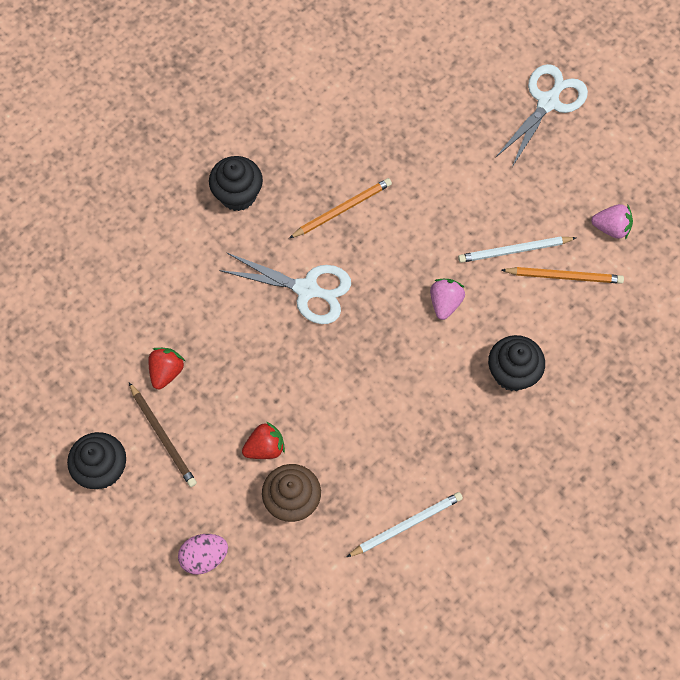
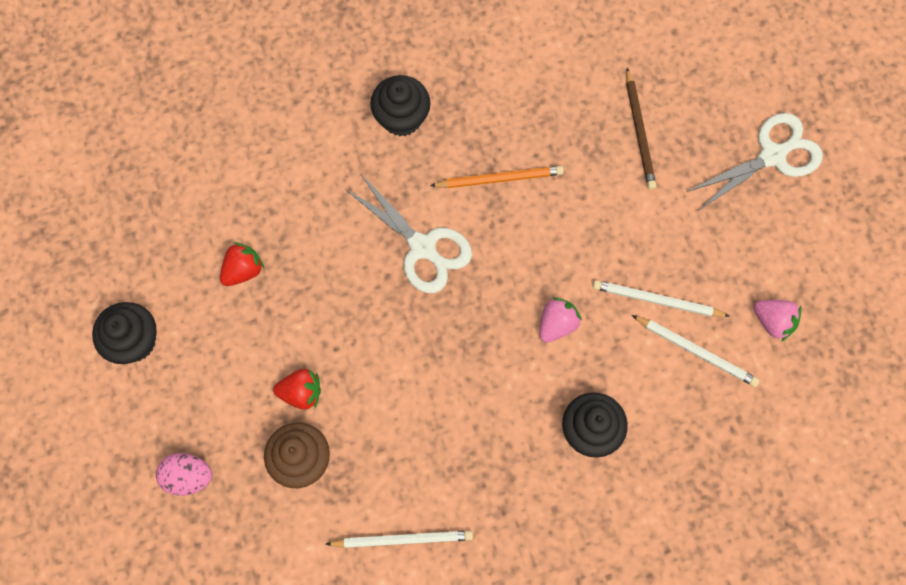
camera: 25 degrees right, 5 degrees up
brown pencil [129,382,197,487] -> brown pencil moved to [626,68,656,189]
orange pencil [501,267,624,284] -> white pencil [632,315,760,387]

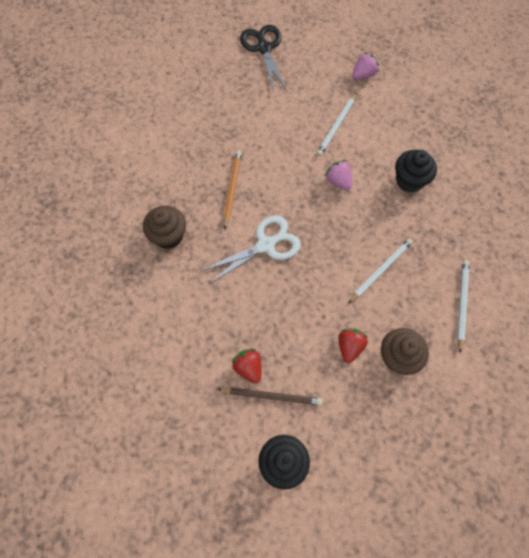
camera: 75 degrees left, 5 degrees down
pink egg [156,453,212,496] -> none
black cupcake [370,75,430,136] -> brown cupcake [143,206,186,249]
brown pencil [626,68,656,189] -> brown pencil moved to [217,387,323,405]
white pencil [632,315,760,387] -> white pencil moved to [348,238,413,304]
white scissors [686,113,823,210] -> black scissors [240,25,287,92]

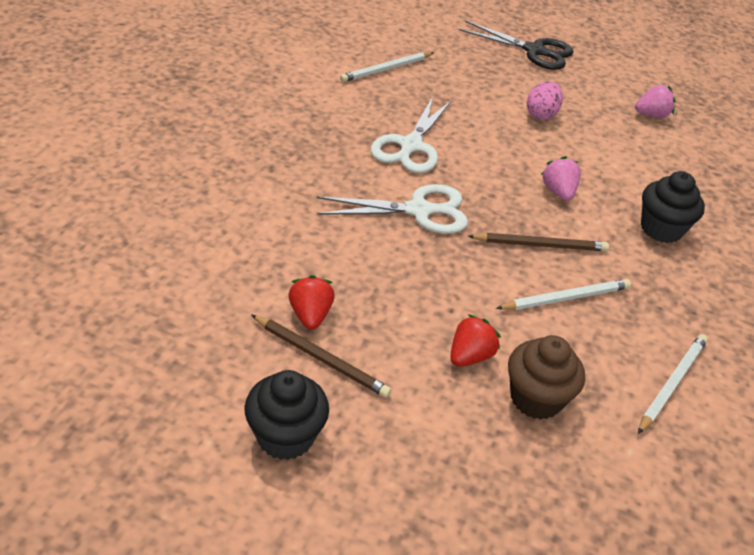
camera: 20 degrees right, 25 degrees down
brown cupcake [143,206,186,249] -> none
orange pencil [224,150,242,229] -> white scissors [371,97,452,173]
black scissors [240,25,287,92] -> black scissors turned 105 degrees clockwise [459,20,574,70]
white pencil [317,93,356,156] -> white pencil moved to [340,52,434,82]
none -> brown pencil [468,233,609,251]
none -> pink egg [527,81,563,120]

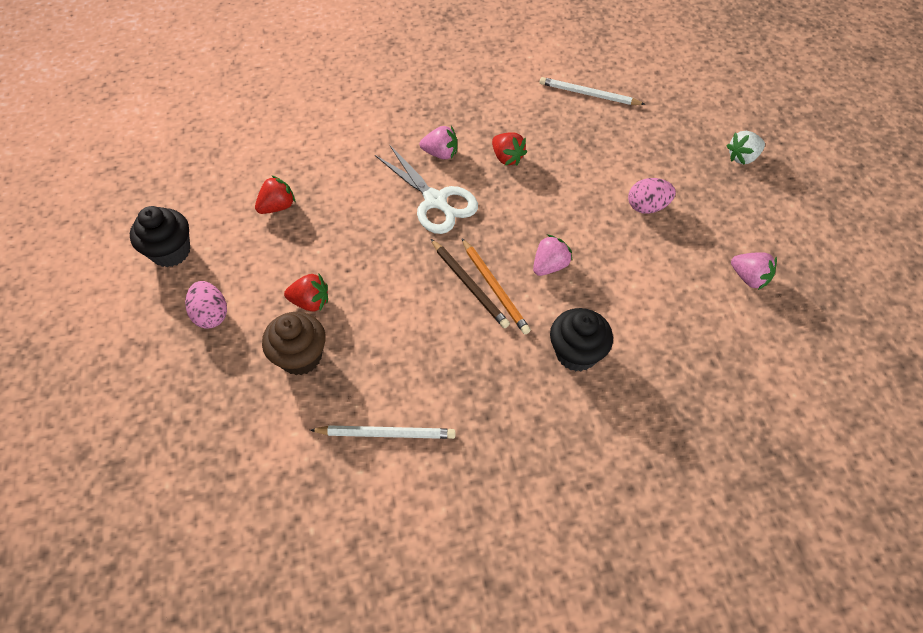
camera: 60 degrees right, 15 degrees up
brown pencil [251,314,391,398] -> none
white scissors [371,97,452,173] -> red strawberry [492,133,527,166]
black scissors [459,20,574,70] -> white strawberry [726,131,765,165]
white pencil [496,279,631,310] -> none
none -> pink egg [185,281,227,329]
none -> pink strawberry [420,126,457,159]
none -> orange pencil [462,239,531,335]

